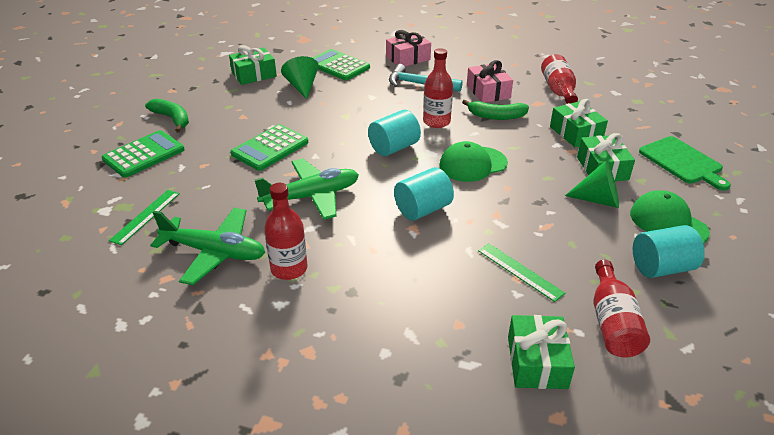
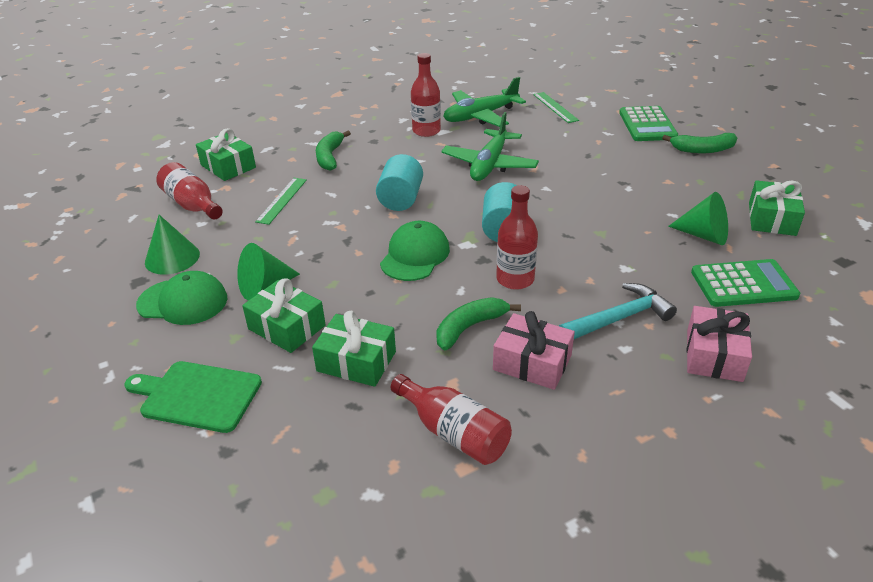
camera: 135 degrees right, 0 degrees up
green calculator [231,124,308,171] -> none
green ruler [478,243,565,302] -> green ruler turned 75 degrees counterclockwise [255,178,307,225]
turquoise cylinder [633,225,705,278] -> green cone [145,215,200,275]
none -> green banana [316,131,351,171]

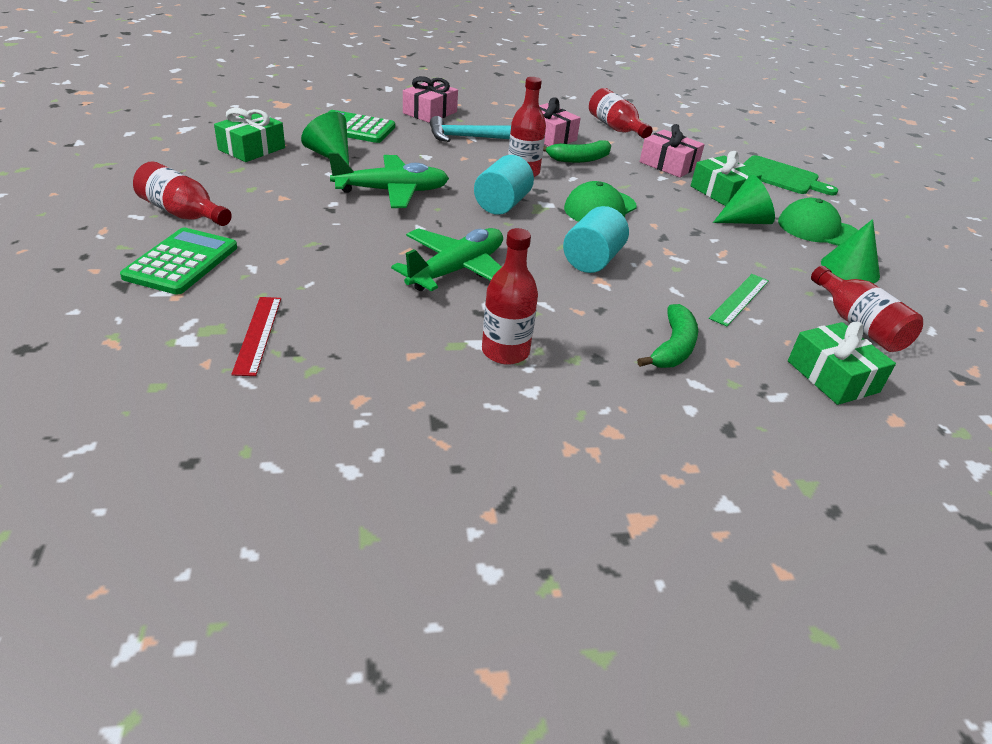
camera: 165 degrees left, 0 degrees up
green gift [312,311,396,387] -> pink gift [640,124,705,178]
green plane [443,77,526,127] -> green plane moved to [328,152,449,208]
green ruler [533,92,579,123] -> red ruler [231,297,281,376]
green banana [662,133,737,153] -> red bottle [133,161,232,226]

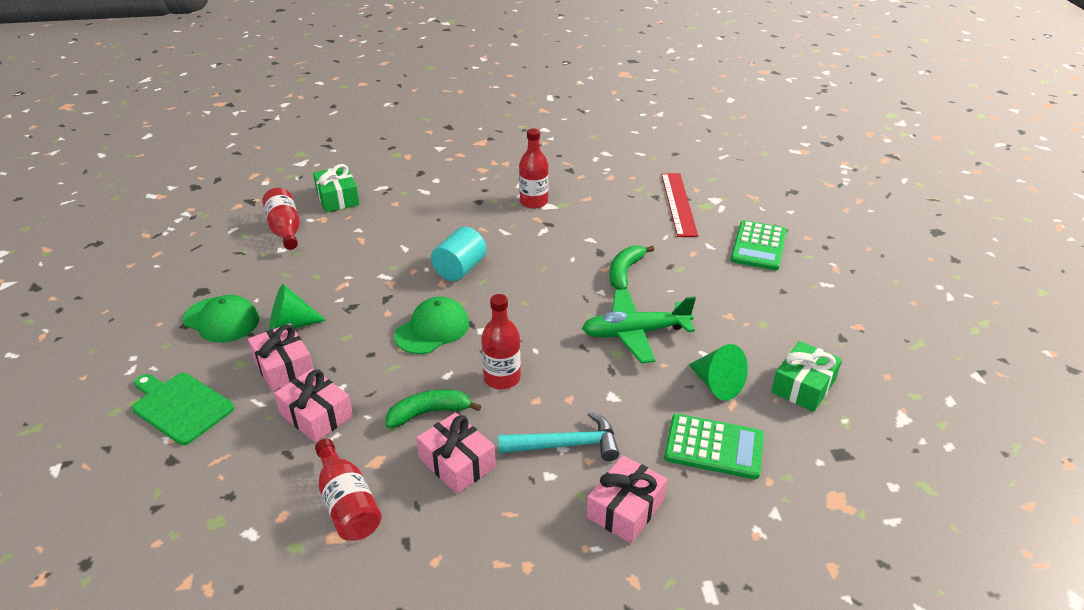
camera: 175 degrees left, 0 degrees up
red bottle [133,161,232,226] -> none
red ruler [231,297,281,376] -> red ruler [661,173,698,237], size x1.53
green plane [391,228,503,291] -> none
turquoise cylinder [474,155,534,215] -> none
green banana [637,304,698,368] -> green banana moved to [609,245,654,290]
green gift [691,151,762,206] -> pink gift [248,323,313,391]
green ruler [709,274,769,326] -> none
green cone [821,219,880,284] -> none

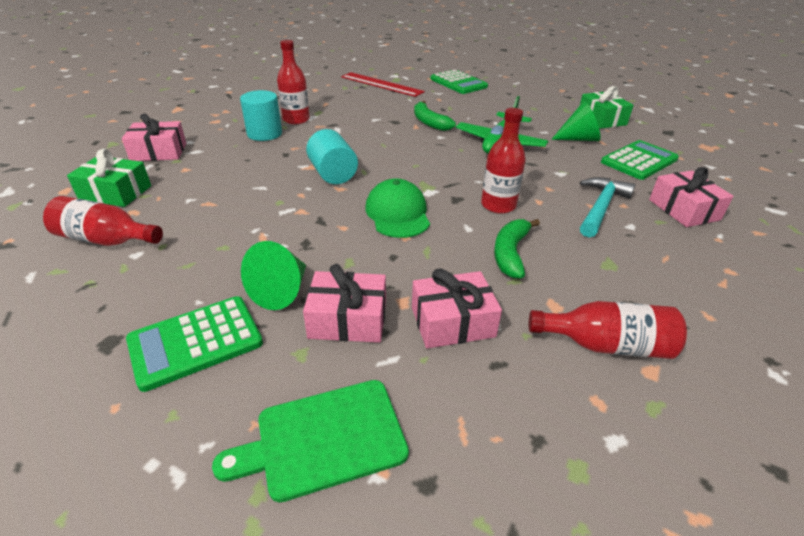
camera: 55 degrees left, 0 degrees up
green cap [183,295,259,343] -> green calculator [126,296,263,392]
pink gift [416,412,496,494] -> pink gift moved to [122,113,186,161]
none -> turquoise cylinder [240,90,282,141]

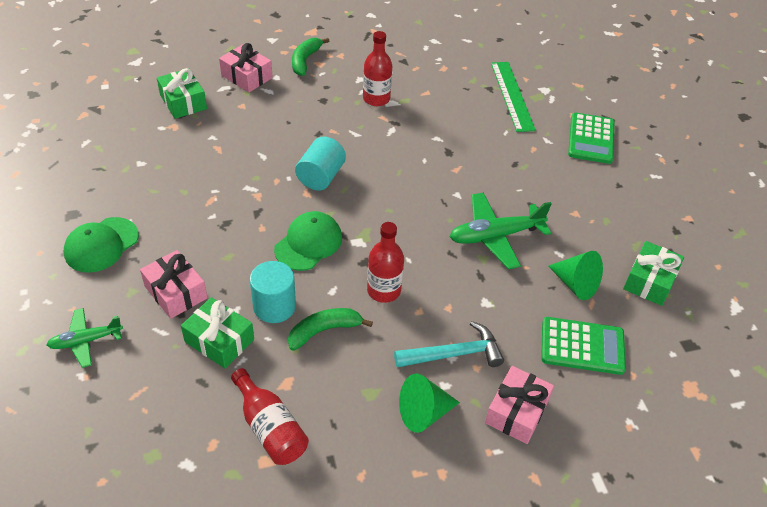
camera: 45 degrees right, 10 degrees up
red bottle [43,196,163,246] -> none
green calculator [126,296,263,392] -> green cap [64,217,139,273]
green cutting board [212,380,409,502] -> green plane [47,308,123,368]
turquoise cylinder [240,90,282,141] -> turquoise cylinder moved to [250,261,296,323]
green cone [241,241,306,310] -> green cone moved to [399,373,460,433]
red ruler [341,72,425,97] -> green ruler [491,62,536,132]
pink gift [412,269,502,349] -> green gift [181,297,254,369]
green banana [414,101,456,131] -> green banana moved to [292,38,329,76]

